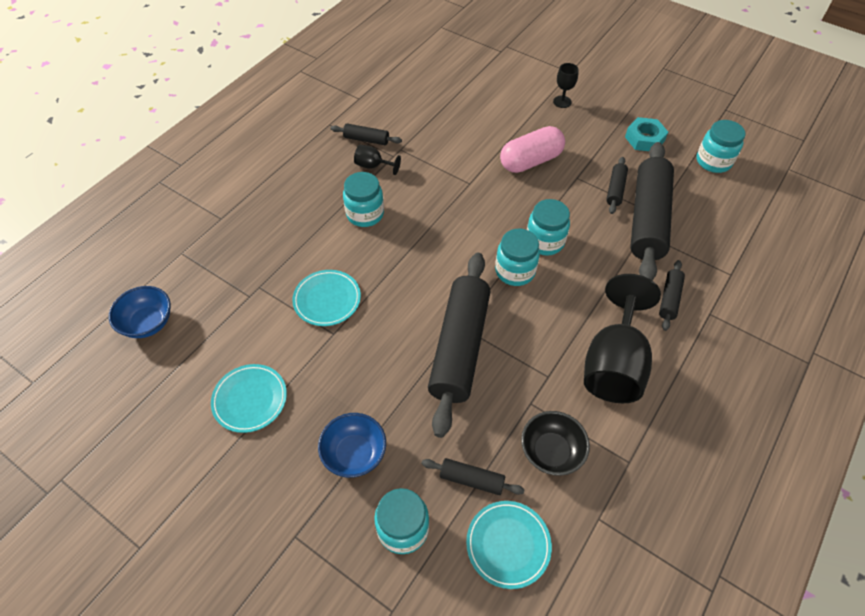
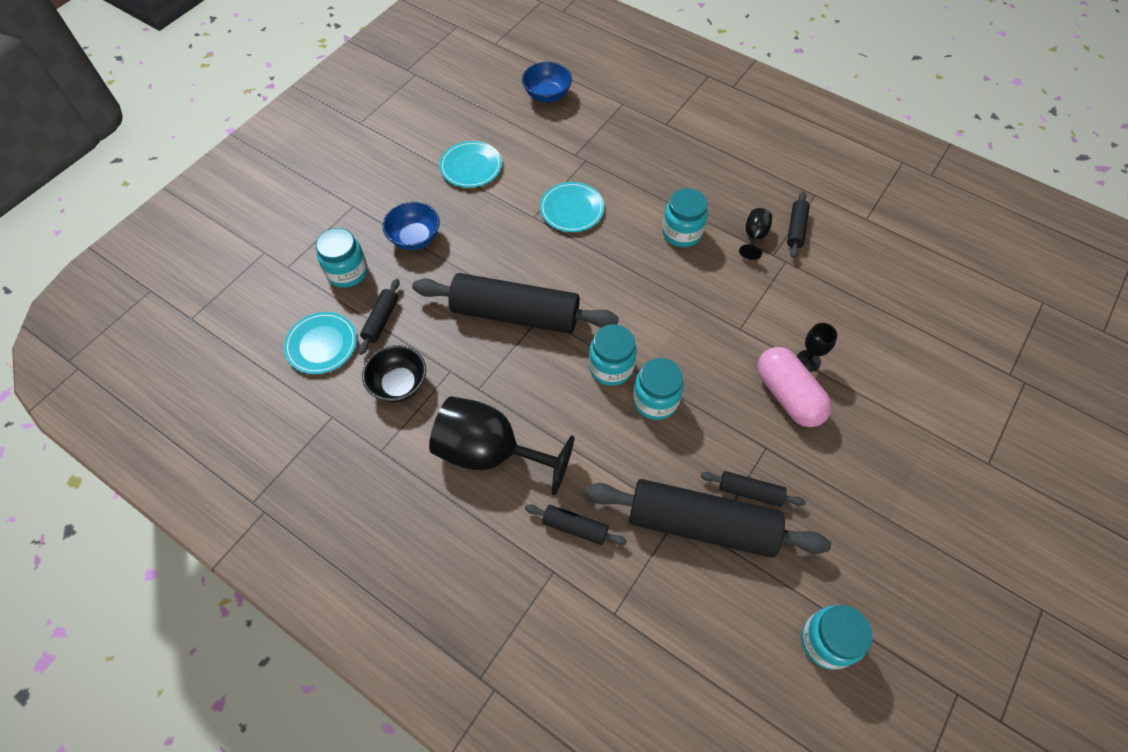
camera: 90 degrees right, 5 degrees up
black goblet [553,63,579,108] -> black goblet moved to [797,323,838,372]
turquoise nut [625,117,668,151] -> none

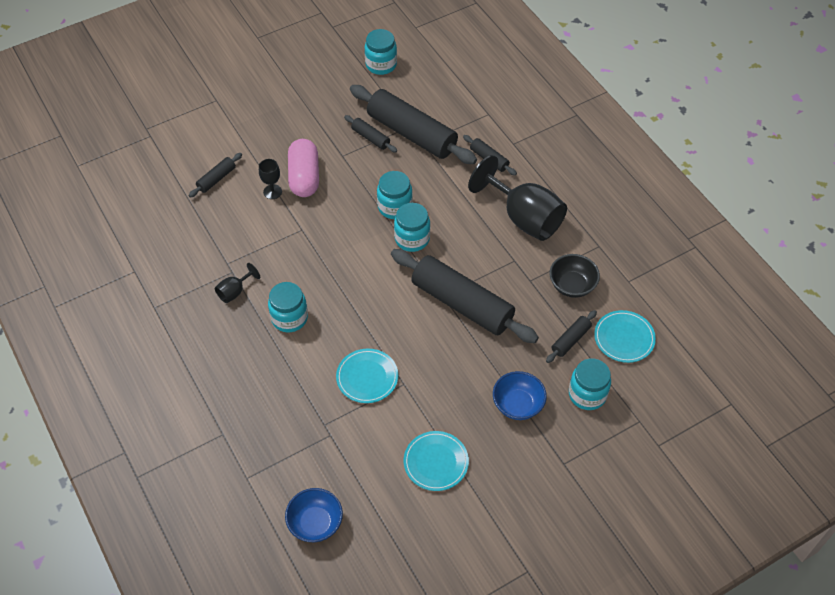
camera: 155 degrees left, 5 degrees down
black rolling pin [787,191,810,258] -> black rolling pin moved to [189,153,242,198]

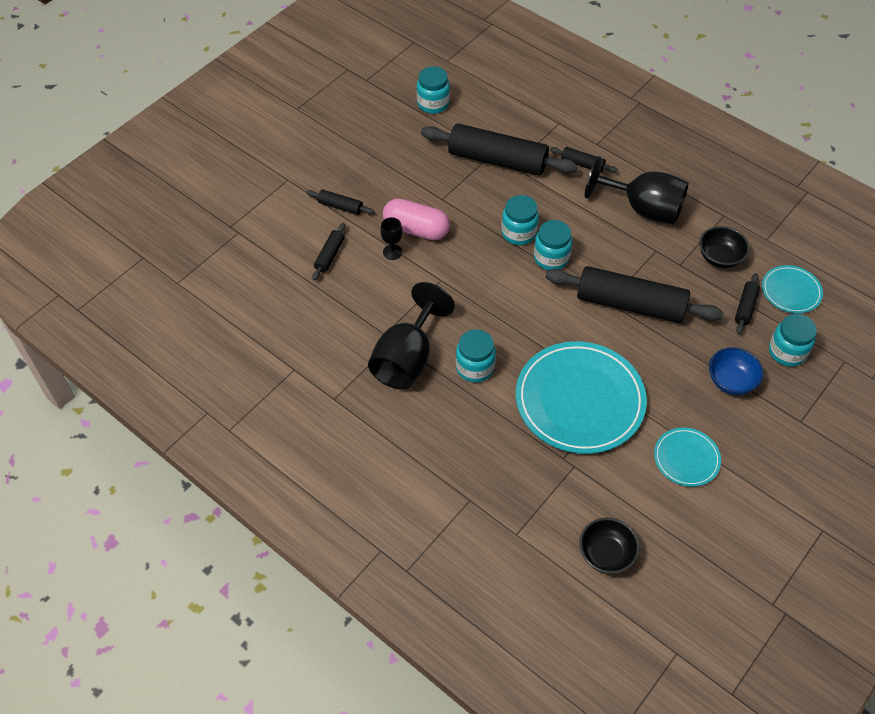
camera: 20 degrees left, 0 degrees up
black goblet [215,263,260,303] -> black goblet [368,282,455,390], size x2.26
blue bowl [285,488,343,542] -> black bowl [579,518,640,574]
pink capsule [288,139,319,197] -> pink capsule turned 45 degrees counterclockwise [383,199,450,240]
turquoise plate [336,349,398,403] -> turquoise plate [516,341,647,454], size x2.03
black rolling pin [344,115,397,153] -> black rolling pin moved to [306,190,375,215]

